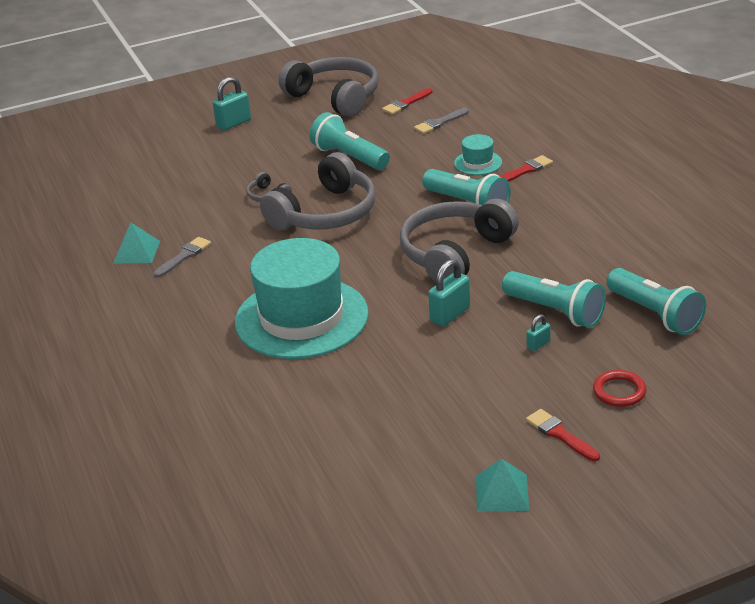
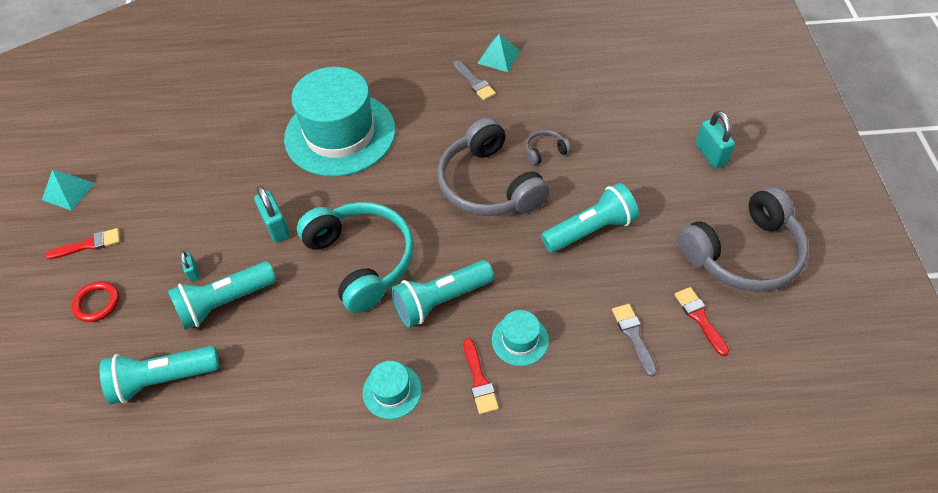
camera: 110 degrees right, 20 degrees up
grey headphones [400,199,519,282] -> turquoise headphones [297,202,414,313]
none -> turquoise hat [363,361,422,419]

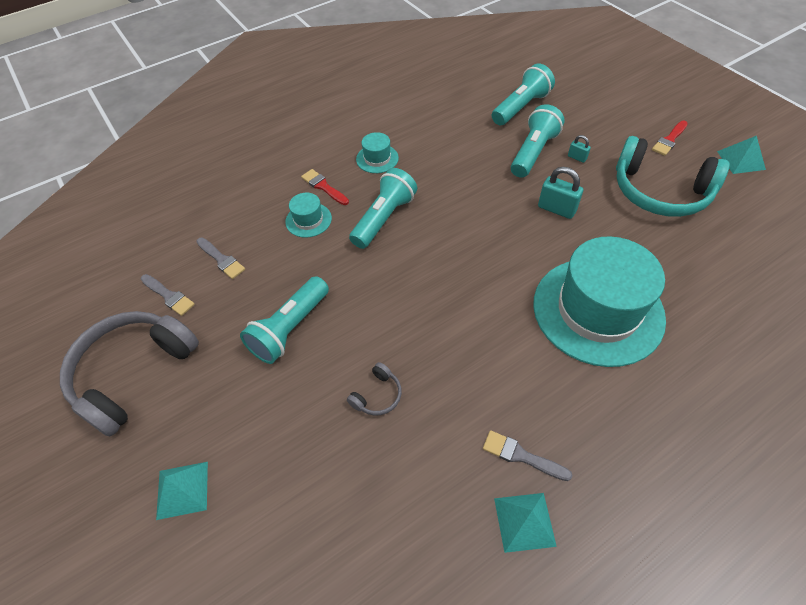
camera: 150 degrees right, 0 degrees up
red ring [72,281,119,322] -> none
turquoise headphones [297,202,414,313] -> turquoise headphones moved to [616,136,730,217]
grey headphones [437,117,550,216] -> none
red brush [674,287,729,356] -> grey brush [141,274,195,316]
turquoise padlock [696,111,735,168] -> turquoise pyramid [156,462,208,520]

